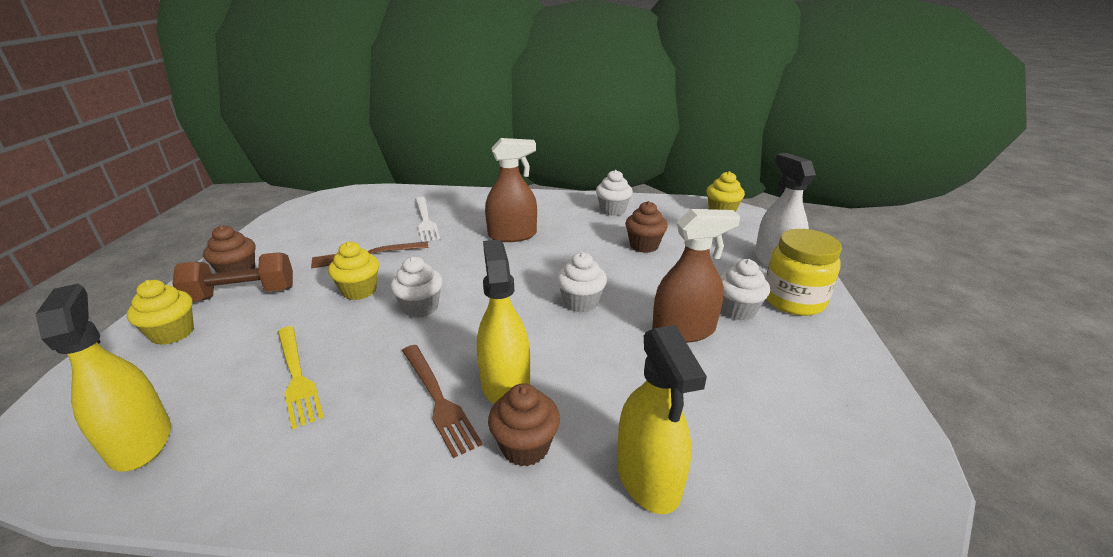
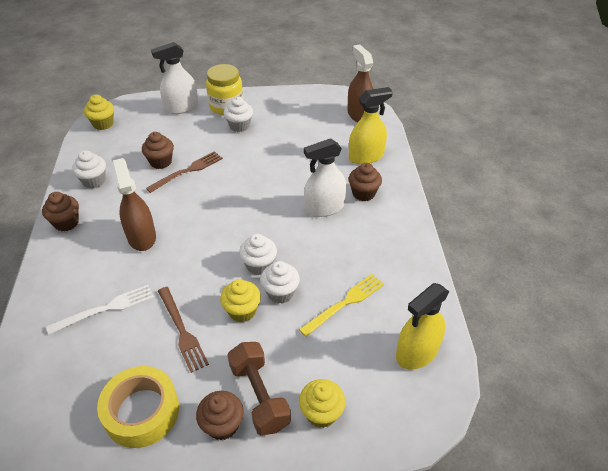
camera: 100 degrees left, 15 degrees up
brown fork [402,345,483,458] -> brown fork moved to [146,151,223,193]
yellow spray bottle [477,240,530,404] -> white spray bottle [304,138,346,217]
white cupcake [557,252,607,313] -> white cupcake moved to [260,261,300,304]
brown spray bottle [652,209,741,343] -> brown spray bottle moved to [347,44,374,123]
none -> brown cupcake [42,192,79,232]
none -> yellow tape [97,366,179,448]

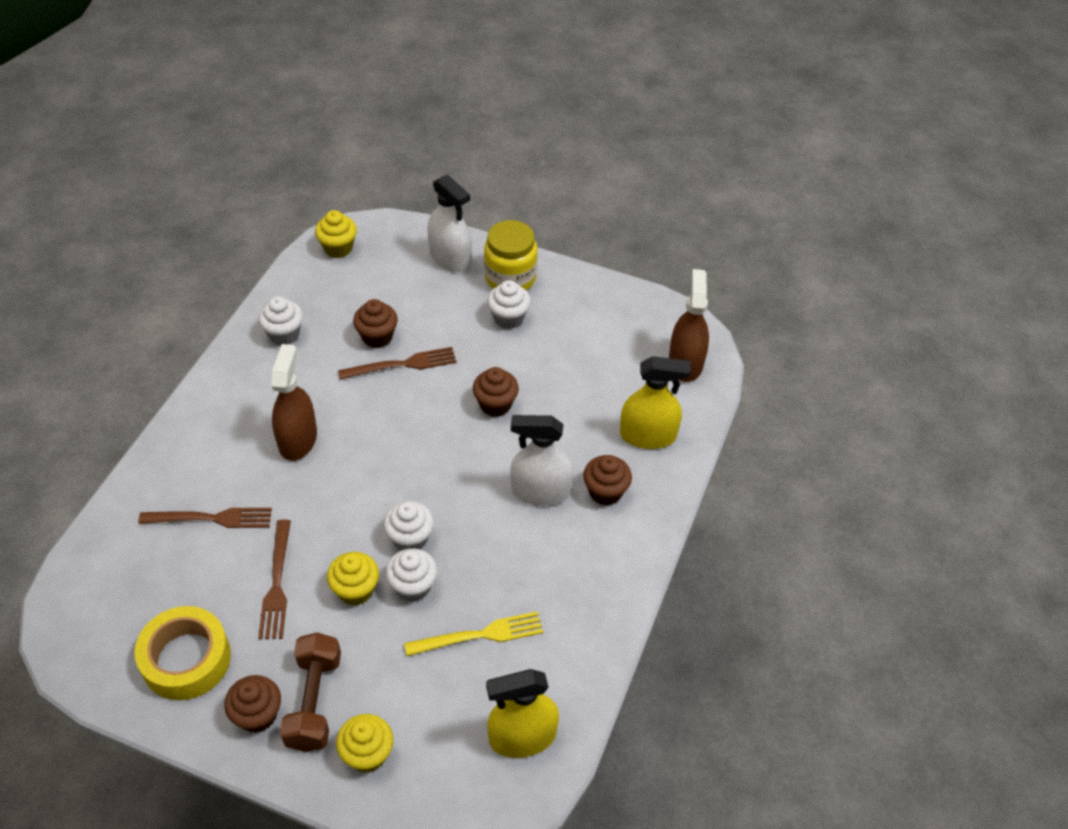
camera: 25 degrees right, 5 degrees up
brown cupcake [42,192,79,232] -> brown cupcake moved to [473,367,519,417]
white fork [46,285,154,334] -> brown fork [138,508,272,528]
white spray bottle [151,42,198,114] -> white spray bottle turned 135 degrees counterclockwise [427,174,472,272]

